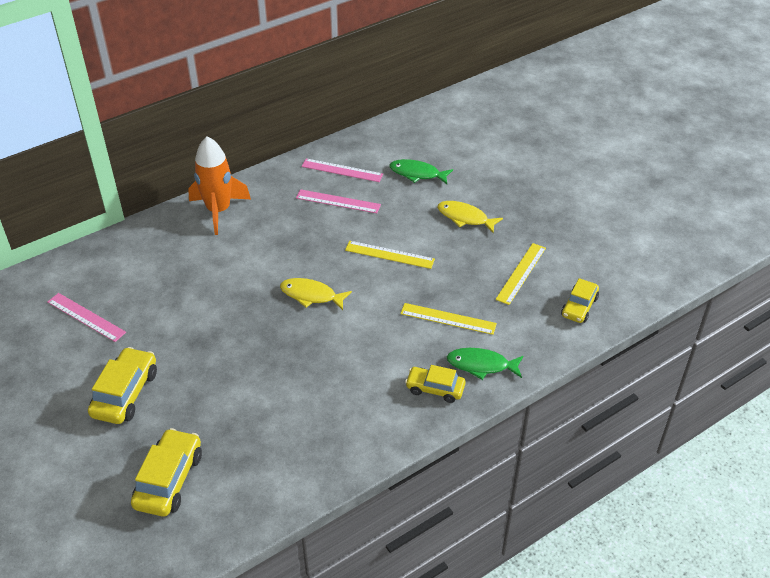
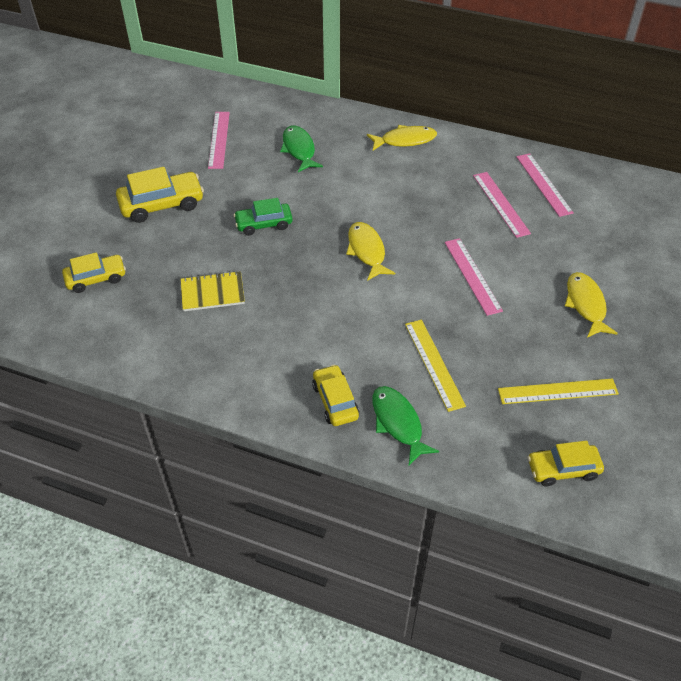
camera: 55 degrees right, 5 degrees up
yellow car [131,428,202,517] -> yellow car [62,252,126,293], size x0.67
orange rocket [188,136,251,235] -> yellow fish [367,125,437,150]
yellow ruler [345,241,435,269] -> pink ruler [445,238,503,316]
green fish [389,159,453,184] -> green fish moved to [280,126,323,172]
none -> yellow notebook [181,271,245,311]
none -> green car [233,198,293,235]

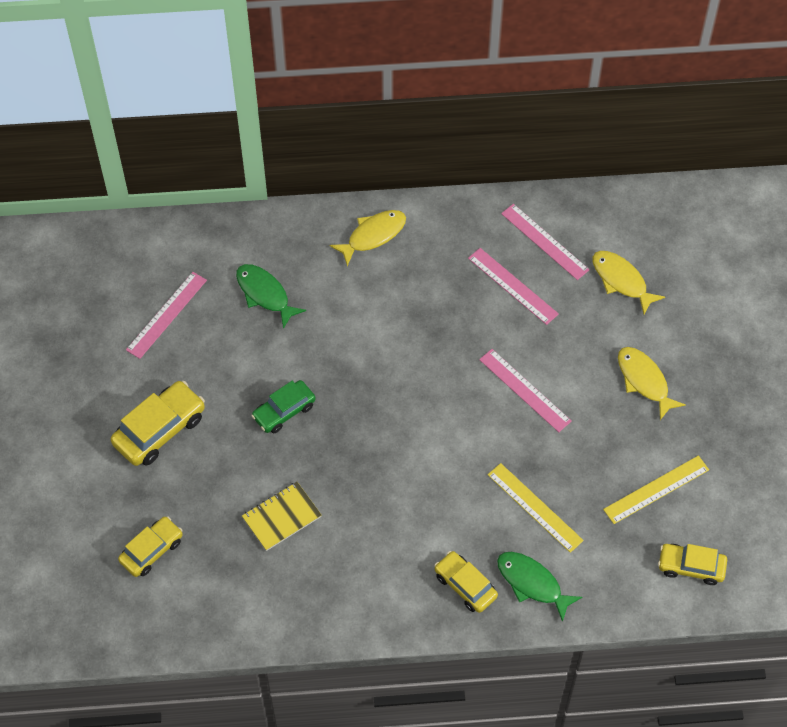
camera: 25 degrees left, 10 degrees up
pink ruler [208,112,230,169] -> pink ruler turned 60 degrees clockwise [126,272,207,359]
yellow fish [346,222,395,281] -> yellow fish moved to [593,251,665,314]
yellow car [527,440,604,486] -> yellow car turned 45 degrees clockwise [658,544,727,585]

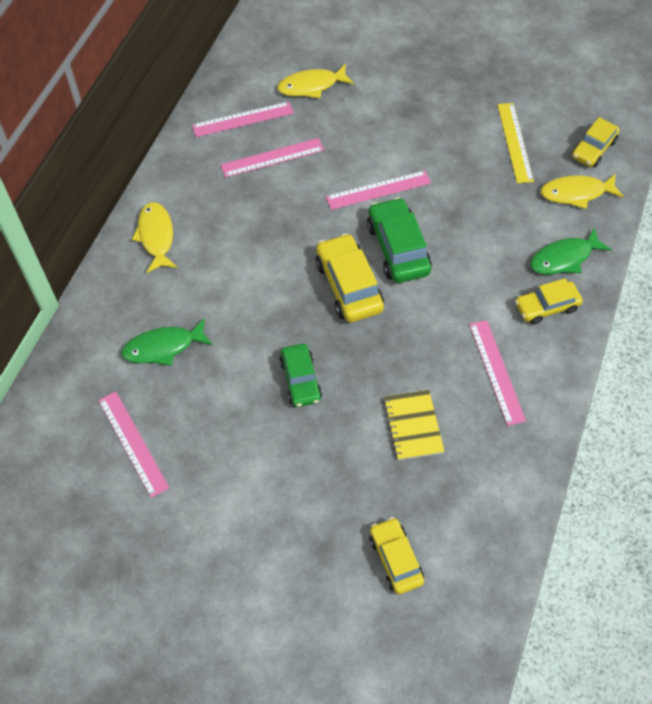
camera: 65 degrees left, 0 degrees up
yellow car [111,381,205,466] -> yellow car moved to [315,233,384,322]
yellow ruler [488,463,584,553] -> none
yellow fish [618,347,686,420] -> yellow fish moved to [541,174,624,209]
none -> green car [367,197,432,283]
none -> pink ruler [469,320,526,426]

